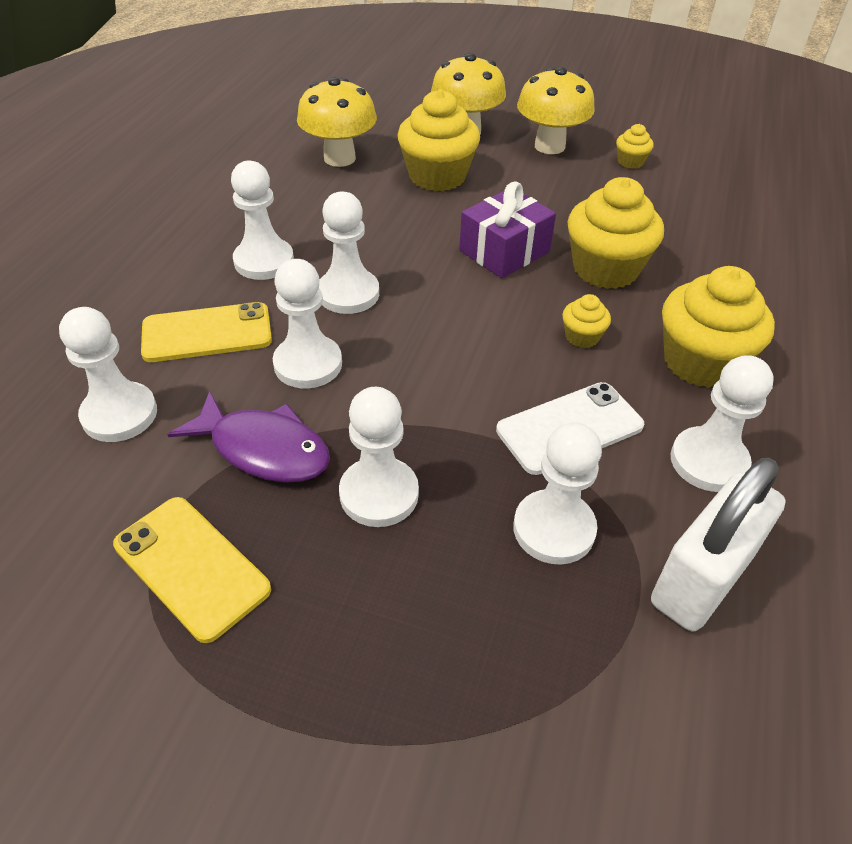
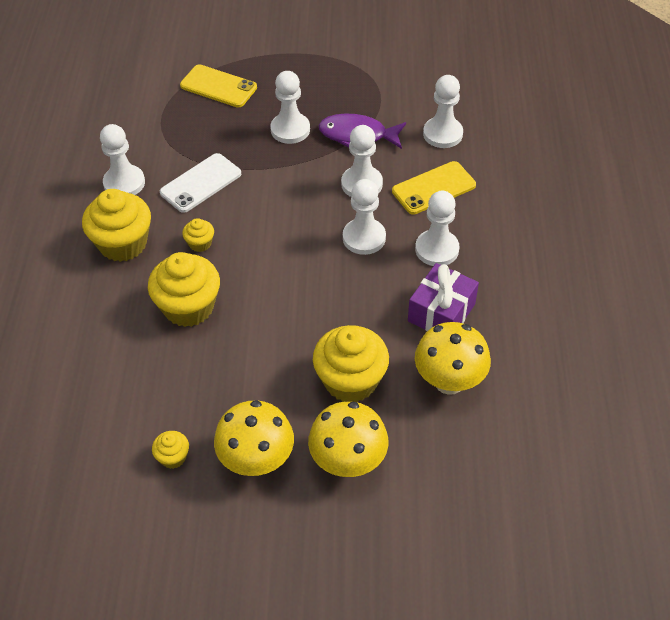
camera: 165 degrees right, 5 degrees up
yellow phone [113,497,271,643] -> yellow phone moved to [180,64,257,107]
purple gift [459,181,556,278] -> purple gift moved to [408,263,479,331]
white pawn [513,422,602,565] -> none
white padlock [651,458,786,631] -> none

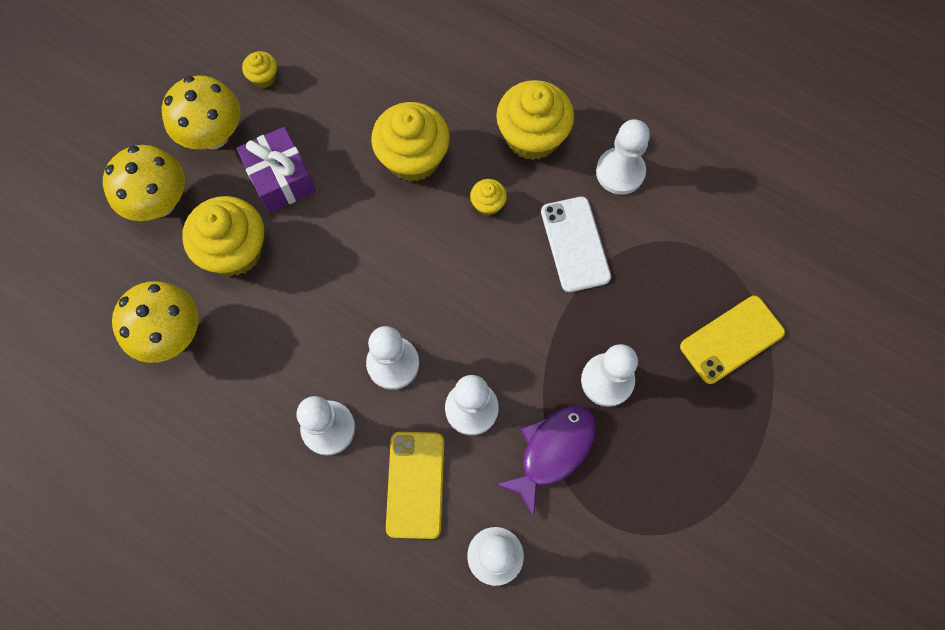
camera: 120 degrees right, 20 degrees up
purple gift [408,263,479,331] -> purple gift moved to [236,127,316,213]

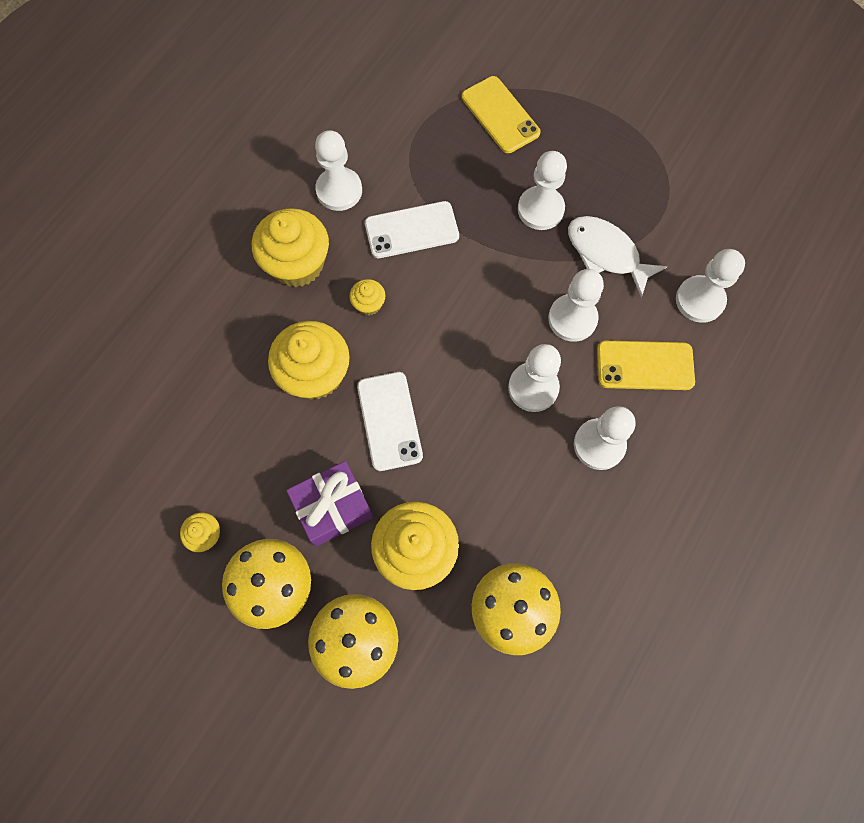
camera: 90 degrees left, 0 degrees up
purple fish [495,406,596,518] -> white fish [568,216,667,298]
none -> white phone [357,372,423,471]

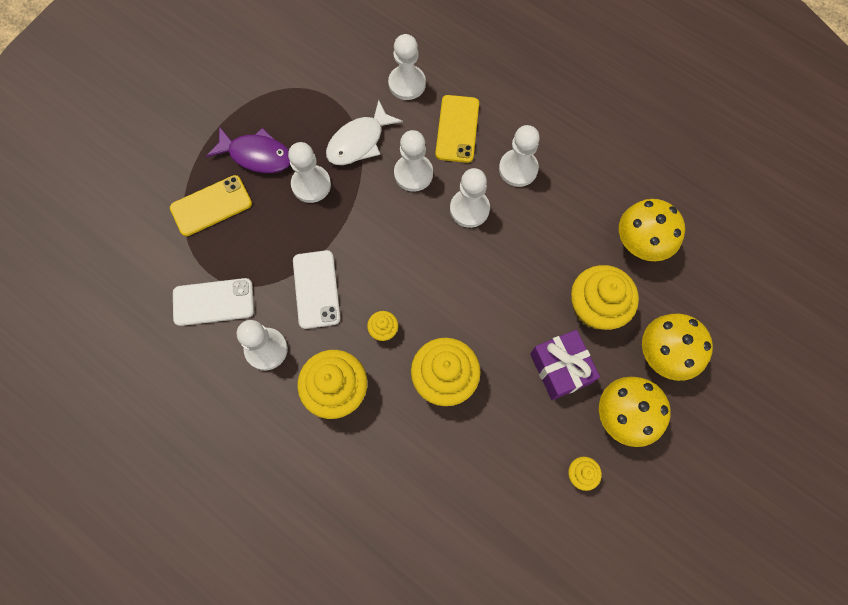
camera: 85 degrees left, 0 degrees up
white phone [357,372,423,471] -> white phone moved to [173,278,254,326]
none -> purple fish [206,126,290,173]

